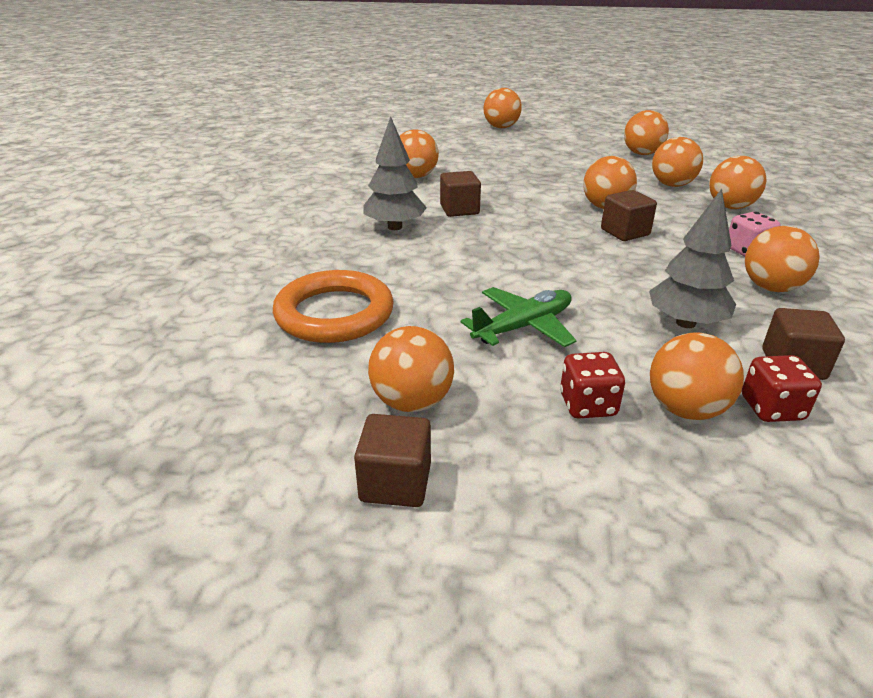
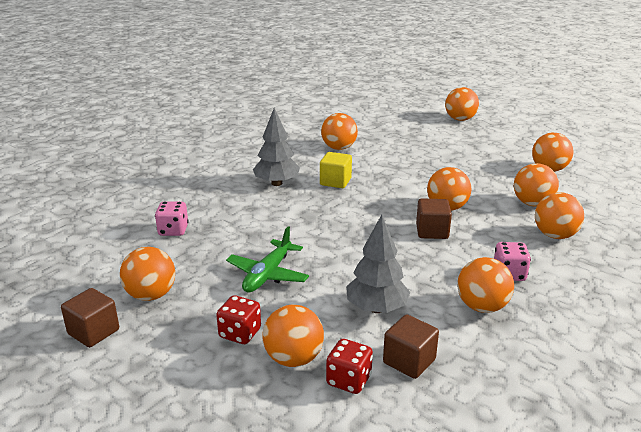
camera: 30 degrees right, 5 degrees down
orange ring [273,270,394,343] -> pink dice [155,202,189,236]
brown cube [440,171,481,217] -> yellow cube [320,152,352,188]
green plane [461,287,577,347] -> green plane turned 120 degrees clockwise [226,226,309,293]

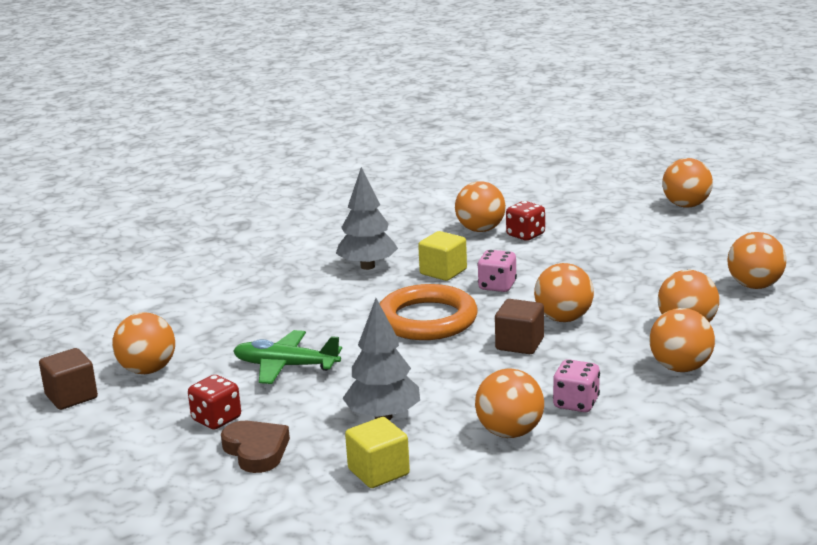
camera: 20 degrees right, 5 degrees down
pink dice [155,202,189,236] -> pink dice moved to [477,250,517,292]
green plane [226,226,309,293] -> green plane turned 60 degrees clockwise [233,330,342,384]
orange ball [263,305,324,367] -> brown heart [221,421,290,473]
red dice [326,339,373,394] -> red dice moved to [506,201,545,241]
brown cube [383,314,439,379] -> yellow cube [345,417,410,488]
none -> orange ring [379,284,477,340]

